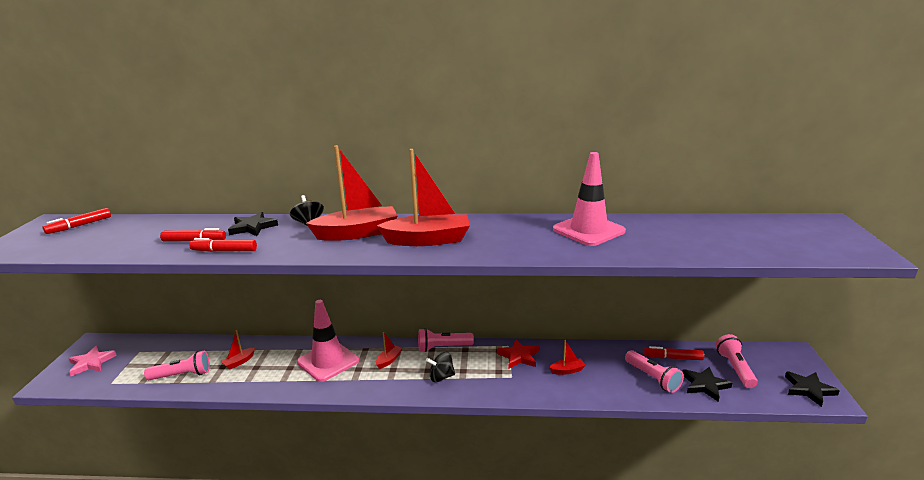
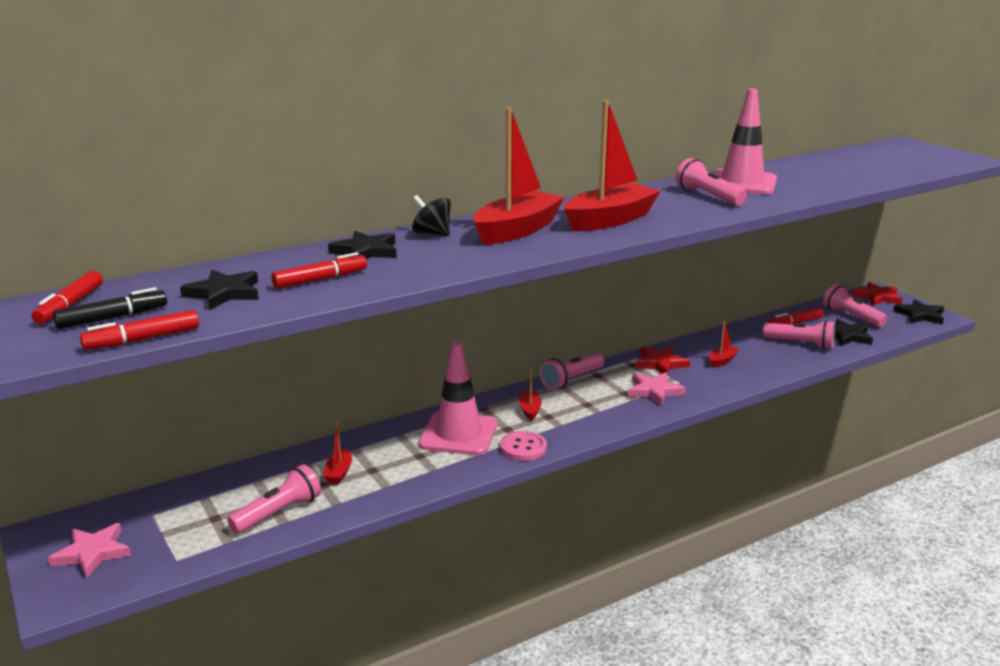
camera: 35 degrees left, 0 degrees up
red marker [189,238,257,252] -> red marker moved to [80,310,199,350]
black spinning top [426,352,455,382] -> none
none -> black marker [53,287,167,329]
none -> black star [180,270,259,310]
none -> pink button [500,431,547,461]
none -> pink star [628,372,686,406]
none -> pink flashlight [676,158,747,206]
none -> red star [852,282,902,306]

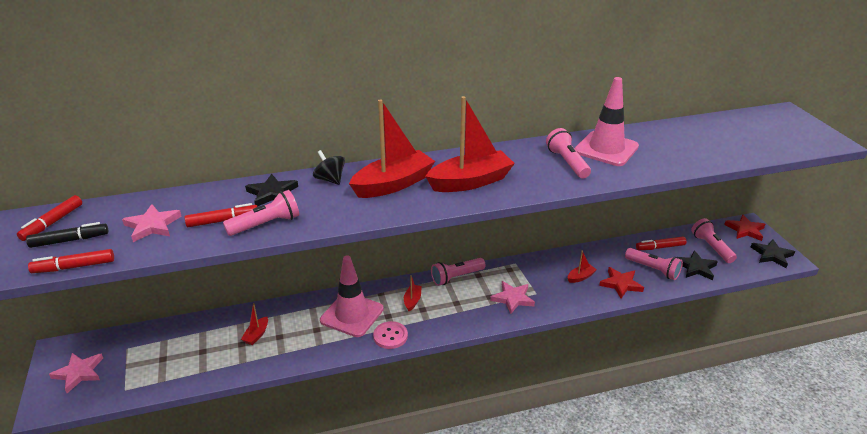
camera: 15 degrees right, 10 degrees up
black star [180,270,259,310] -> pink star [122,204,182,242]
pink flashlight [227,464,321,534] -> pink flashlight moved to [223,190,299,236]
red star [635,346,690,375] -> red star moved to [599,267,644,298]

